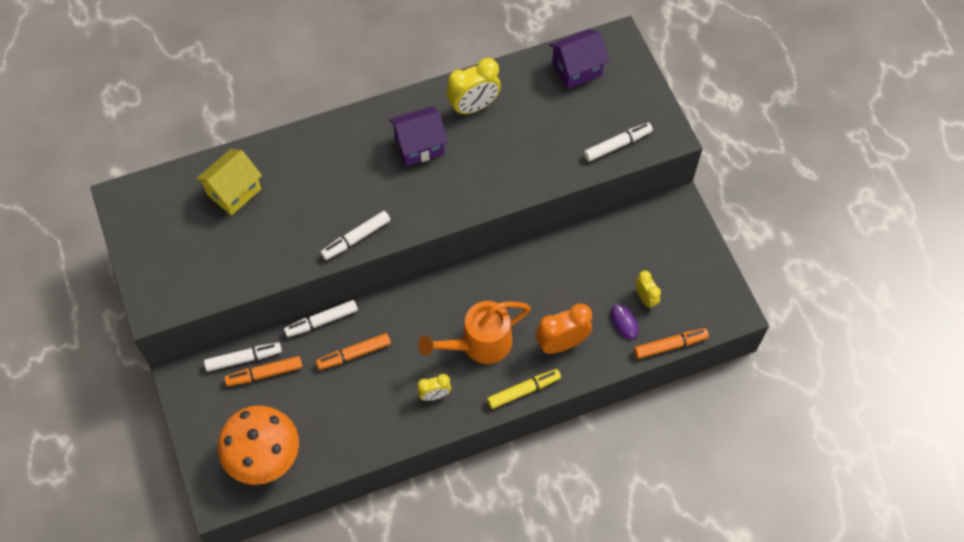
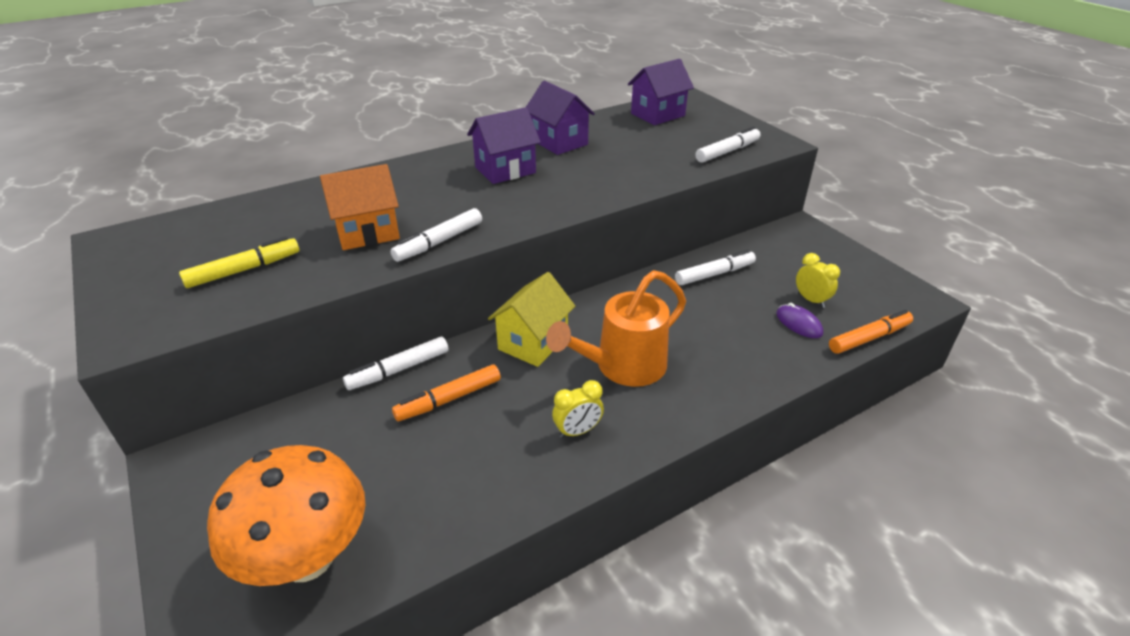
camera: 10 degrees left, 25 degrees down
yellow house [196,149,262,216] -> yellow house moved to [488,272,575,367]
white marker [204,342,282,371] -> white marker moved to [675,250,756,285]
orange marker [225,356,302,386] -> none
yellow clock [446,58,501,115] -> purple house [526,81,595,155]
yellow marker [487,369,561,409] -> yellow marker moved to [179,236,299,288]
orange clock [536,303,592,354] -> none
none -> orange house [320,164,400,250]

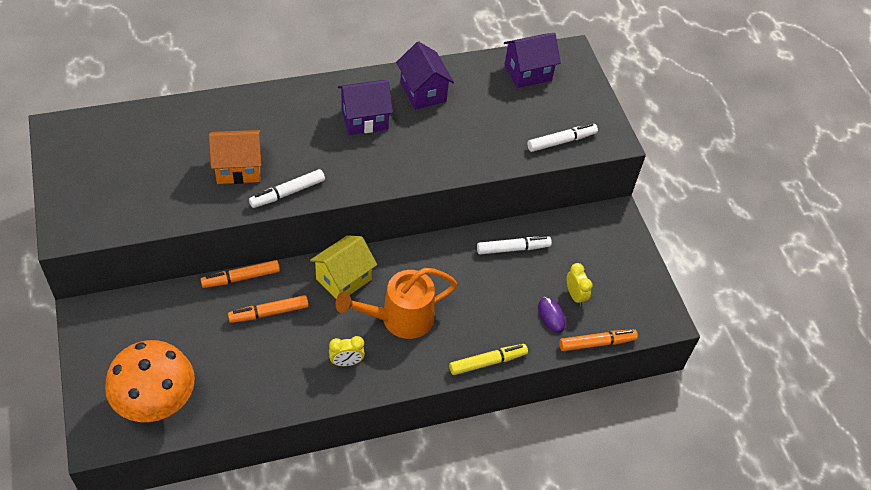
camera: 10 degrees right, 15 degrees up
yellow marker [179,236,299,288] -> yellow marker moved to [449,344,528,375]
white marker [343,337,448,390] -> orange marker [200,260,280,288]

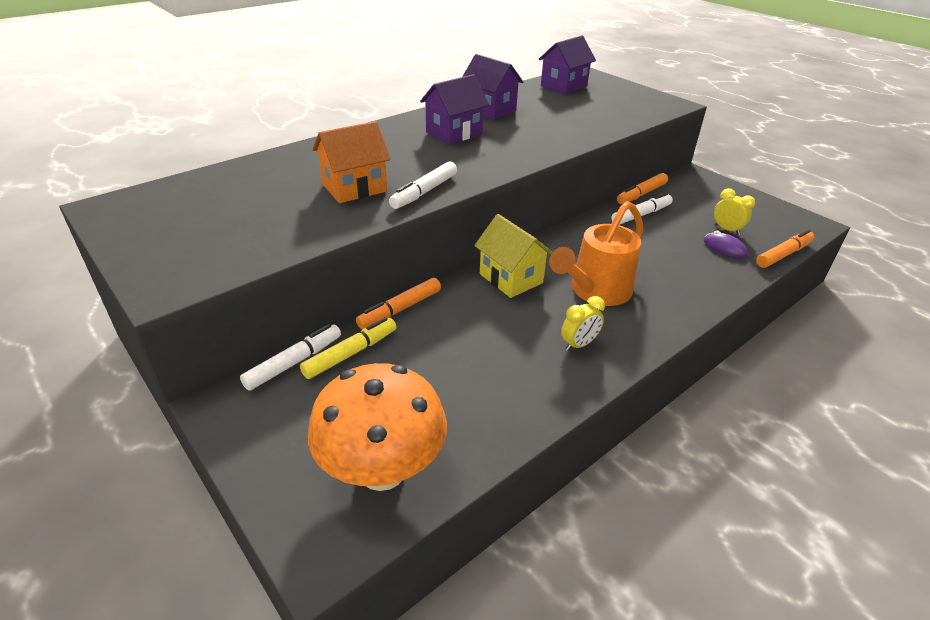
camera: 20 degrees left, 15 degrees down
orange marker [228,295,309,323] -> orange marker moved to [617,173,668,204]
yellow house [310,235,377,299] -> yellow house turned 60 degrees counterclockwise [474,214,553,298]
yellow marker [449,344,528,375] -> yellow marker moved to [300,317,396,379]
white marker [527,123,598,152] -> white marker moved to [240,324,341,391]

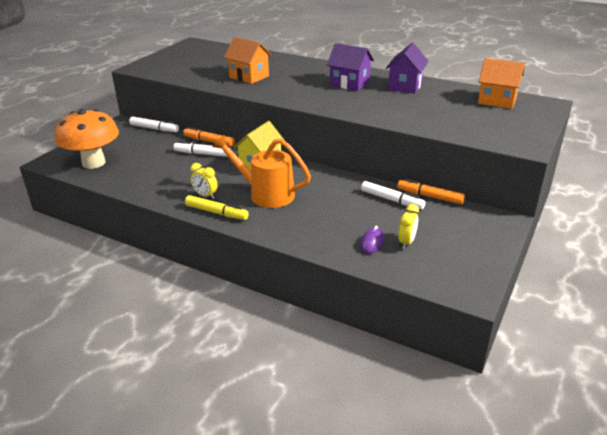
camera: 70 degrees right, 5 degrees down
yellow marker [300,317,396,379] -> yellow marker moved to [185,195,249,220]
white marker [389,161,457,209] -> white marker moved to [173,141,231,157]
purple house [539,35,596,94] -> orange house [478,58,525,109]
orange marker [756,230,815,268] -> none

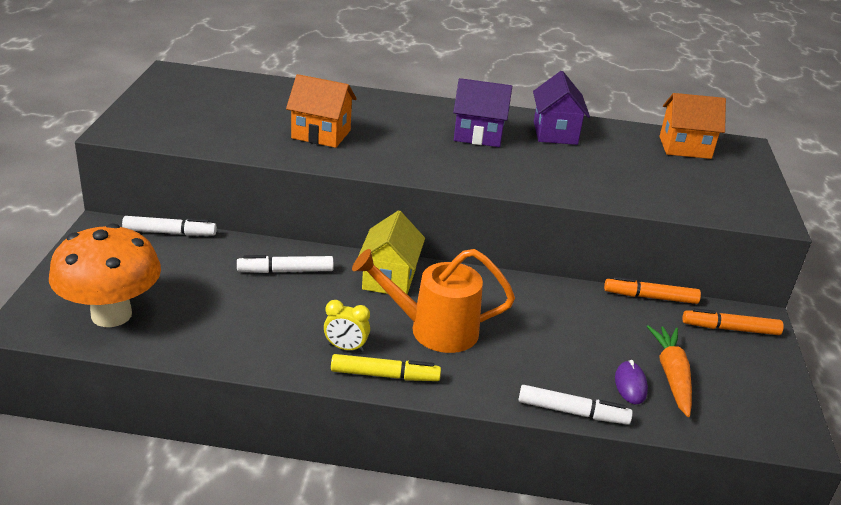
camera: 25 degrees left, 0 degrees up
orange marker [183,127,235,147] -> orange marker moved to [682,308,784,335]
white marker [361,181,425,209] -> white marker moved to [519,385,633,425]
yellow clock [398,204,419,249] -> orange carrot [647,325,692,417]

